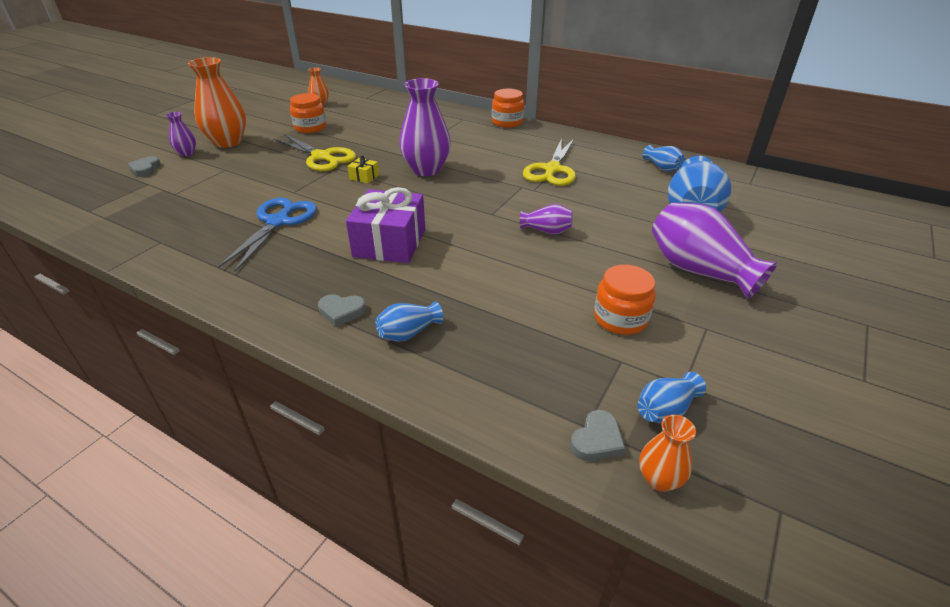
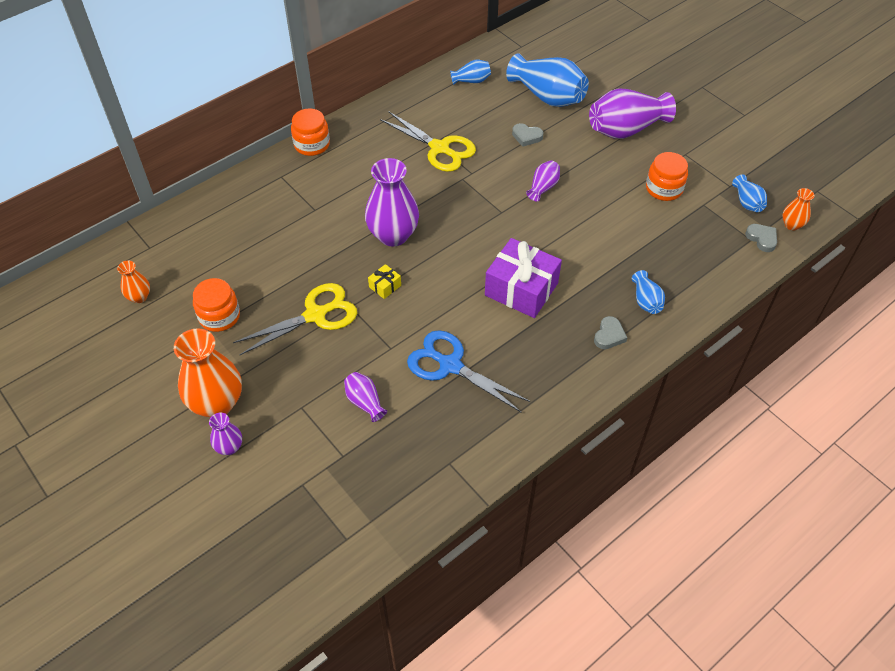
camera: 70 degrees left, 15 degrees up
grey heart [128,156,161,177] -> grey heart moved to [512,123,544,147]
none -> purple vase [344,372,387,422]

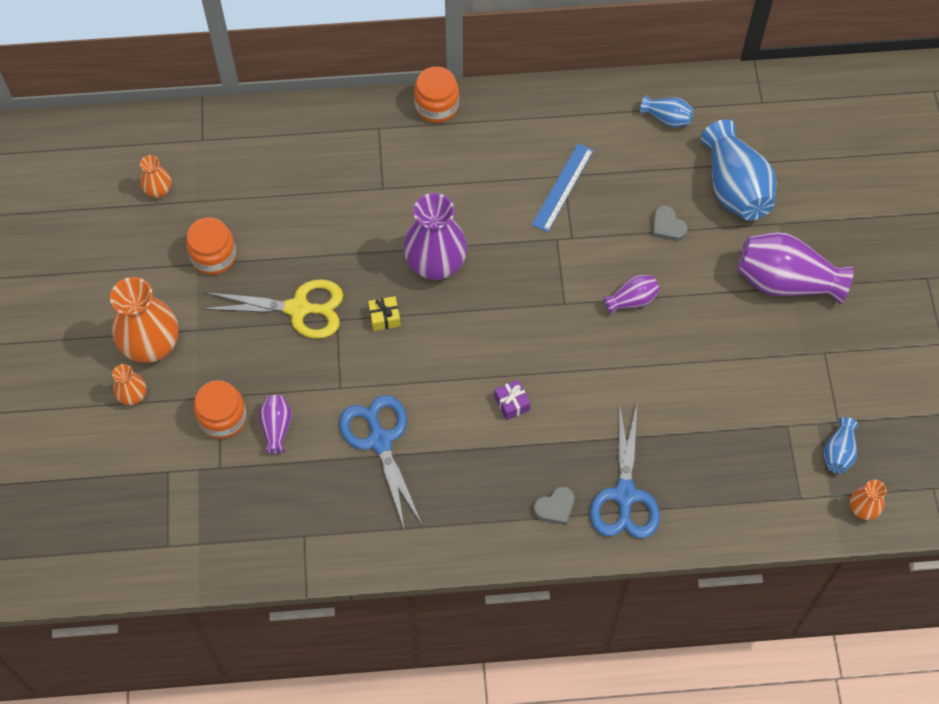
camera: 35 degrees right, 10 degrees up
purple vase [209,412,242,455] -> orange vase [112,364,146,405]
yellow scissors [380,111,476,172] -> blue ruler [532,143,594,232]
purple gift [485,238,562,318] -> purple gift [494,380,530,420], size x0.43
blue vase [632,270,665,314] -> blue scissors [590,403,660,539]
orange jar [646,152,688,201] -> orange jar moved to [194,380,247,439]
grey heart [745,224,777,252] -> none

